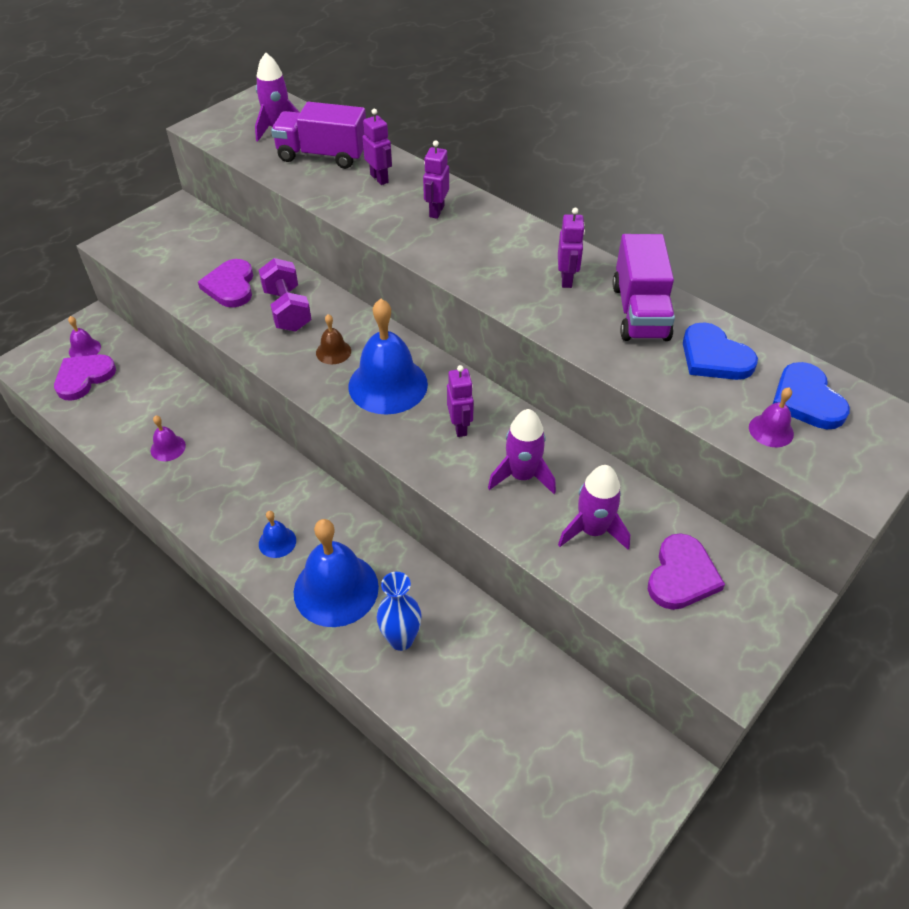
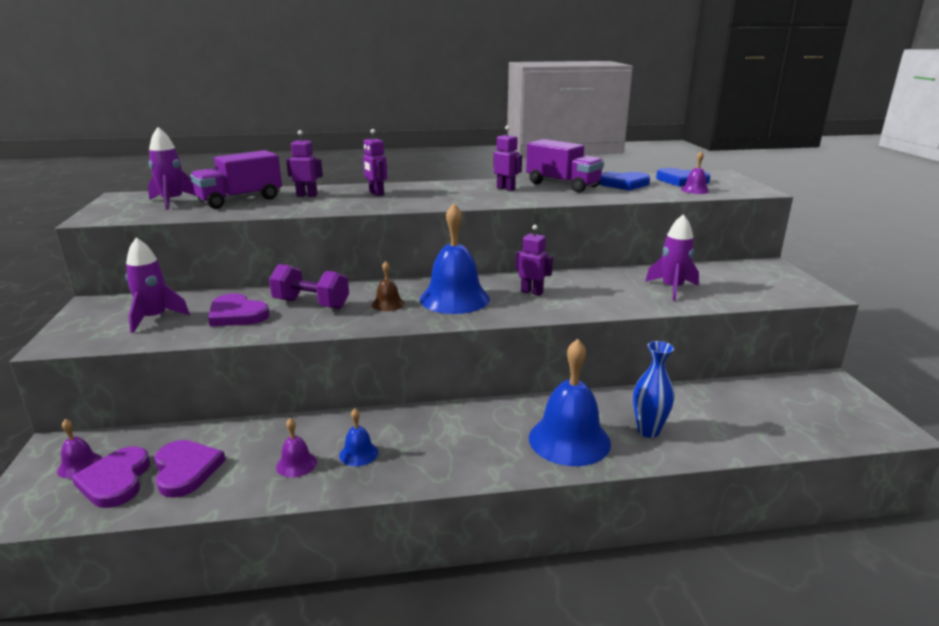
camera: 50 degrees left, 25 degrees down
blue bell [259,511,296,558] -> blue bell moved to [339,408,378,466]
purple rocket [488,409,556,494] -> purple rocket moved to [126,238,190,333]
purple heart [648,533,725,610] -> purple heart moved to [155,440,226,498]

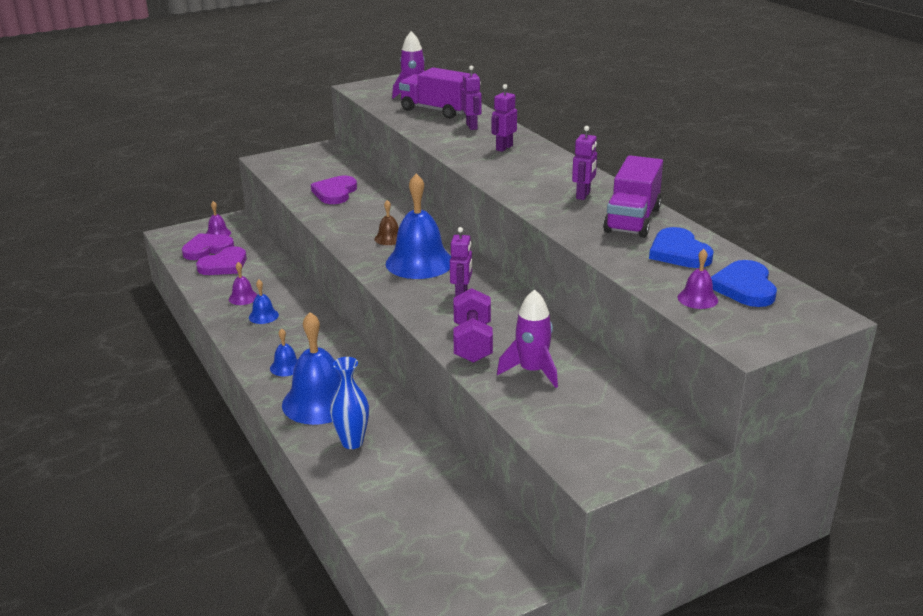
camera: 70 degrees right, 5 degrees up
purple rocket [126,238,190,333] -> none
purple dumbbell [269,264,349,309] -> purple dumbbell moved to [453,288,493,363]
none -> blue bell [270,328,298,376]

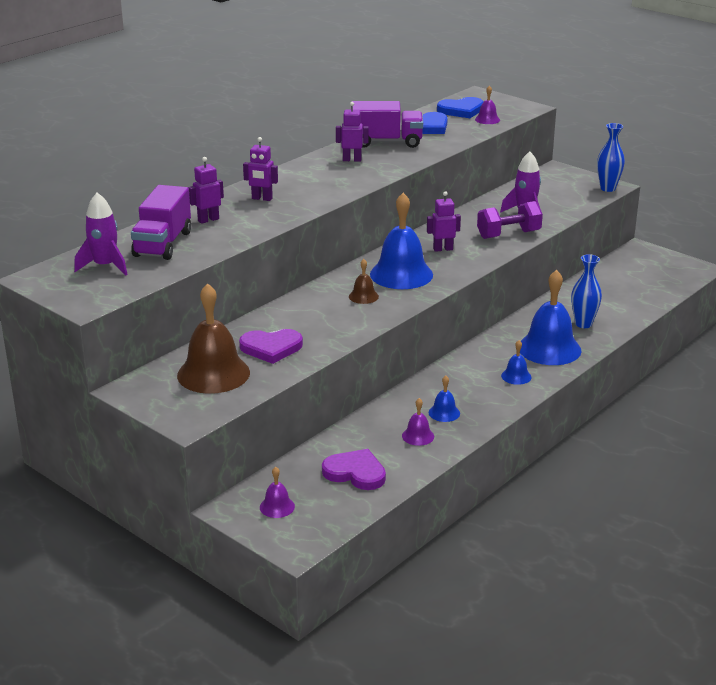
camera: 110 degrees left, 0 degrees up
purple heart [182,233,234,260] -> none
none -> brown bell [177,283,250,394]
none -> blue vase [597,123,625,192]

